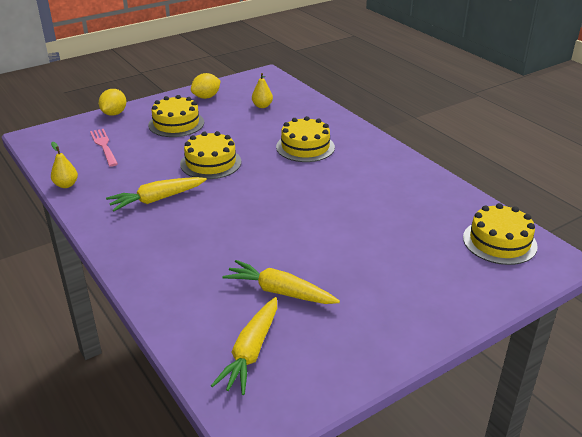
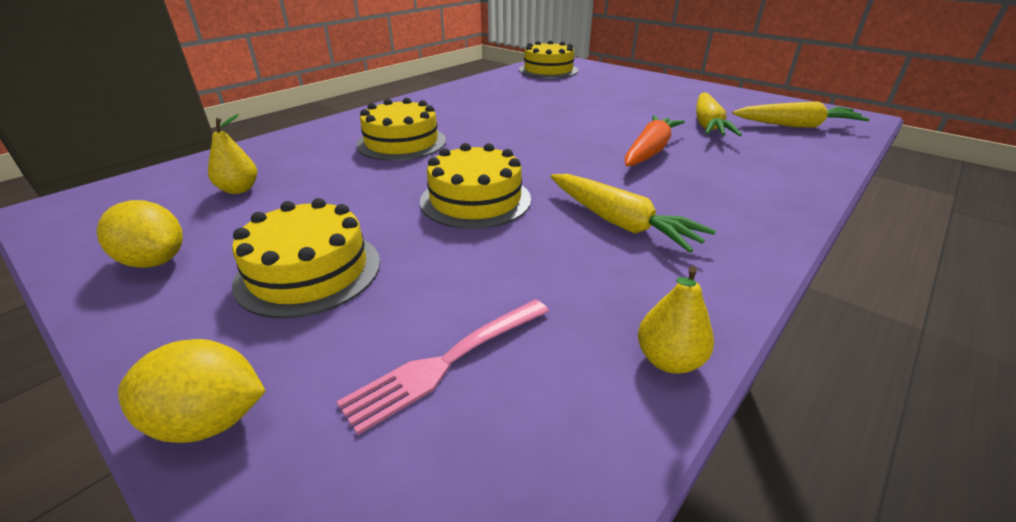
camera: 105 degrees left, 0 degrees up
none -> orange carrot [625,115,685,166]

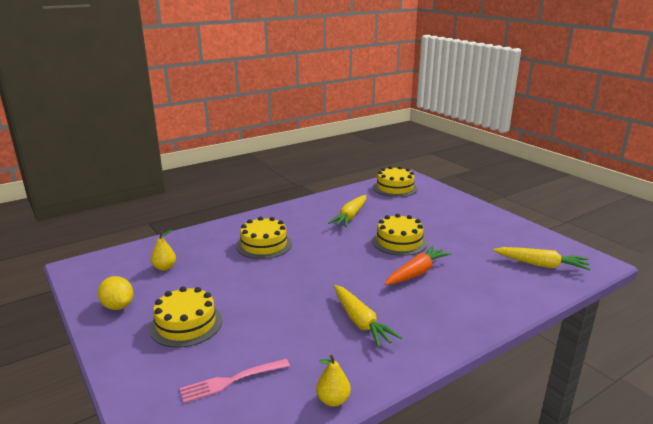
camera: 15 degrees right, 10 degrees down
yellow lemon [118,339,266,443] -> none
yellow cake [420,143,531,229] -> yellow cake moved to [372,214,427,256]
yellow carrot [696,92,742,136] -> yellow carrot moved to [328,195,366,227]

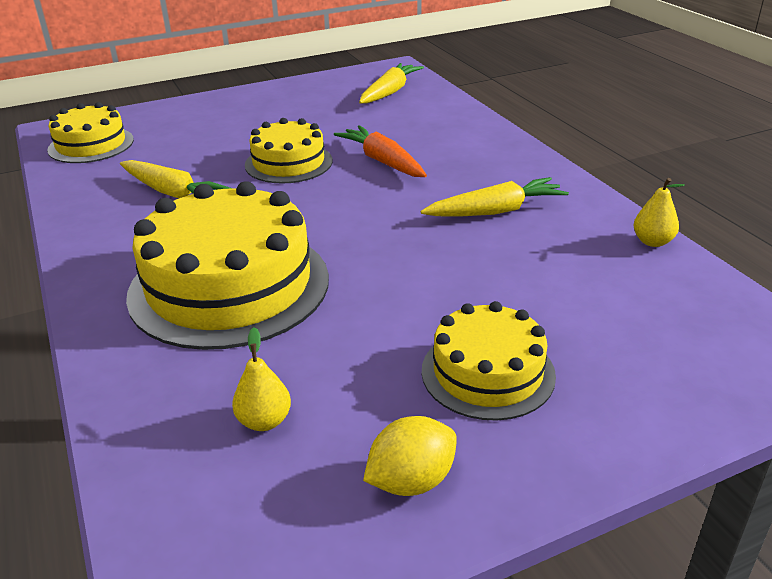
camera: 80 degrees left, 10 degrees up
pink fork [180,359,290,403] -> none
yellow cake [236,217,292,259] -> yellow cake [126,181,329,350], size x1.76

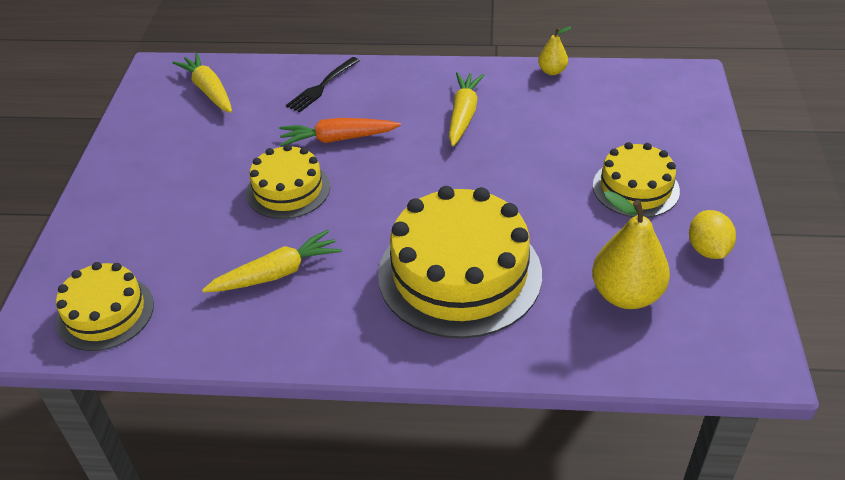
camera: 60 degrees left, 10 degrees up
yellow pear [232,327,291,431] -> yellow pear [592,191,670,309], size x1.93
none -> black fork [286,57,360,113]

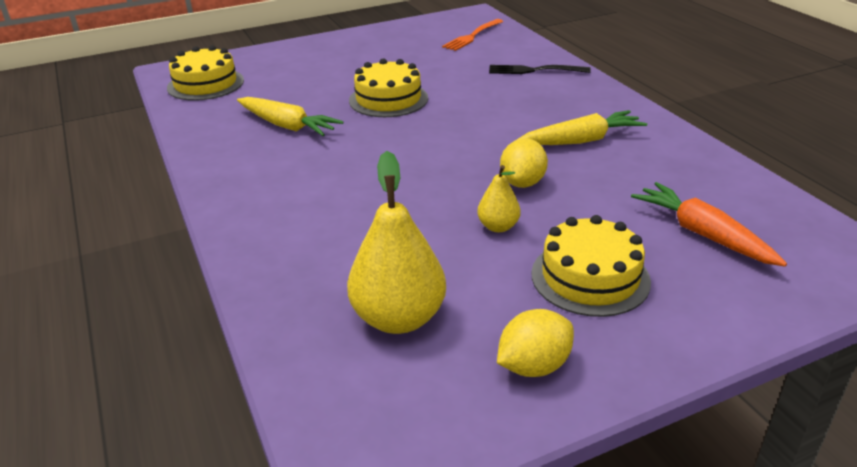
camera: 60 degrees right, 10 degrees down
yellow carrot [172,53,232,113] -> orange fork [442,19,503,51]
orange carrot [279,118,401,147] -> orange carrot moved to [631,182,787,267]
yellow cake [378,186,542,339] -> none
yellow pear [538,27,571,75] -> yellow pear moved to [477,165,520,232]
none -> yellow lemon [500,139,548,188]

